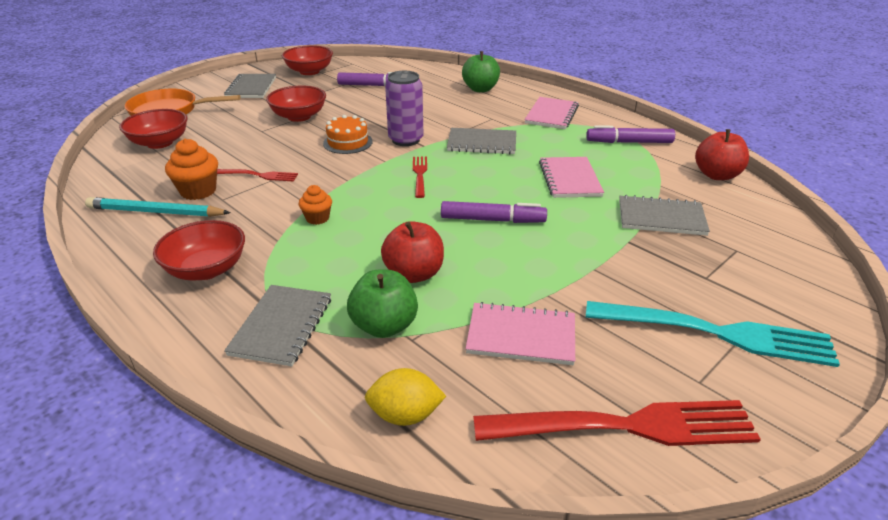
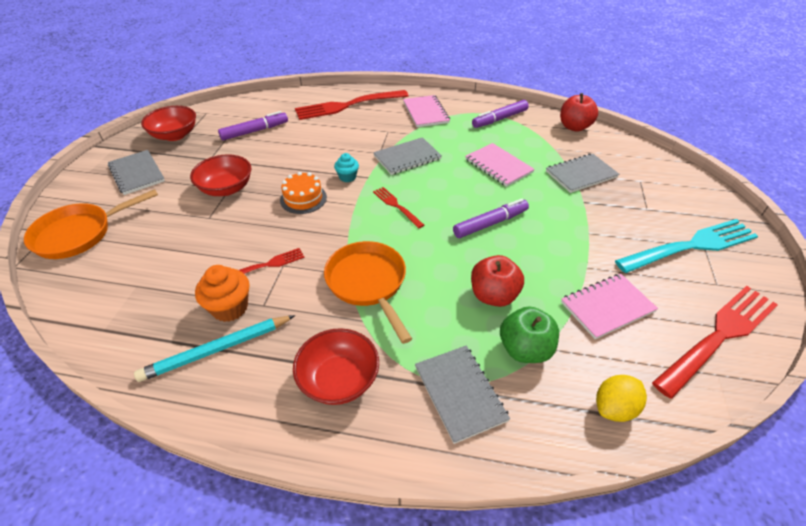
camera: 35 degrees left, 10 degrees up
red bowl [119,109,188,149] -> none
orange cupcake [299,185,332,225] -> orange pan [324,241,412,344]
purple can [385,71,423,146] -> turquoise cupcake [334,153,359,182]
green apple [462,51,500,92] -> red fork [295,90,409,120]

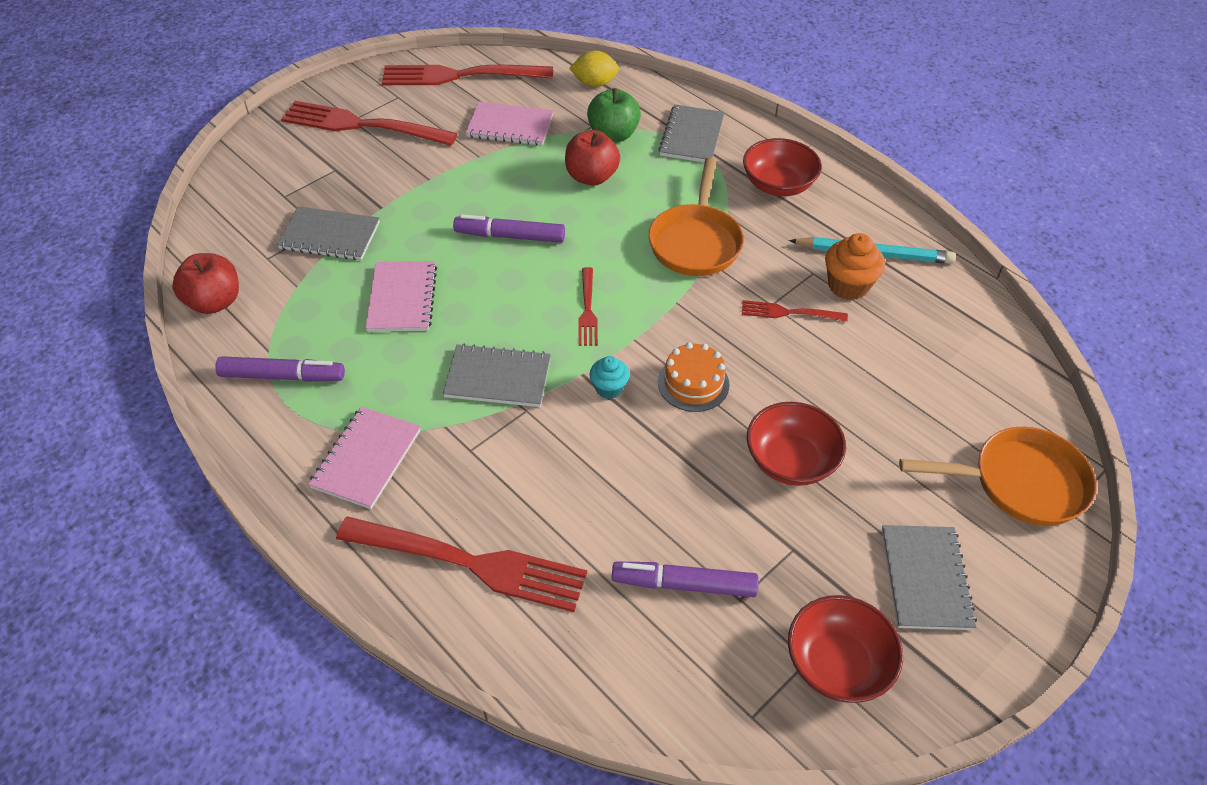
camera: 145 degrees left, 5 degrees up
turquoise fork [615,219,758,273] -> red fork [281,101,457,146]

